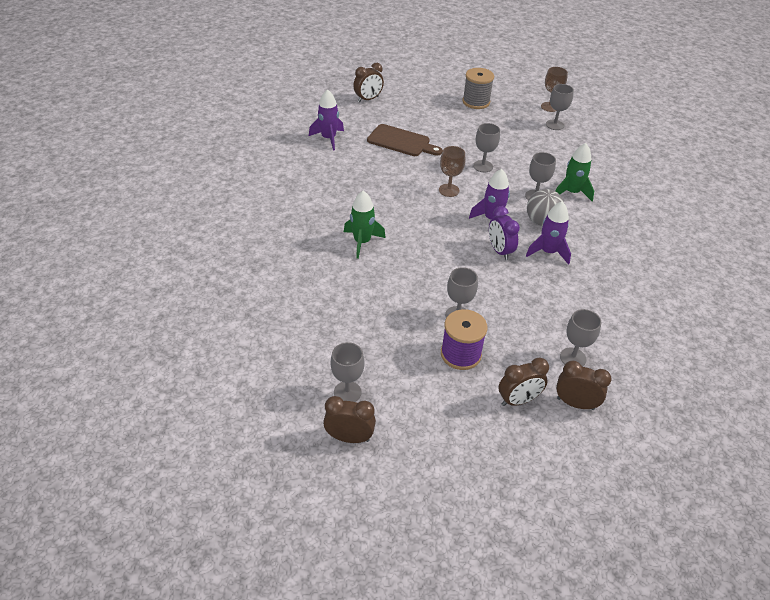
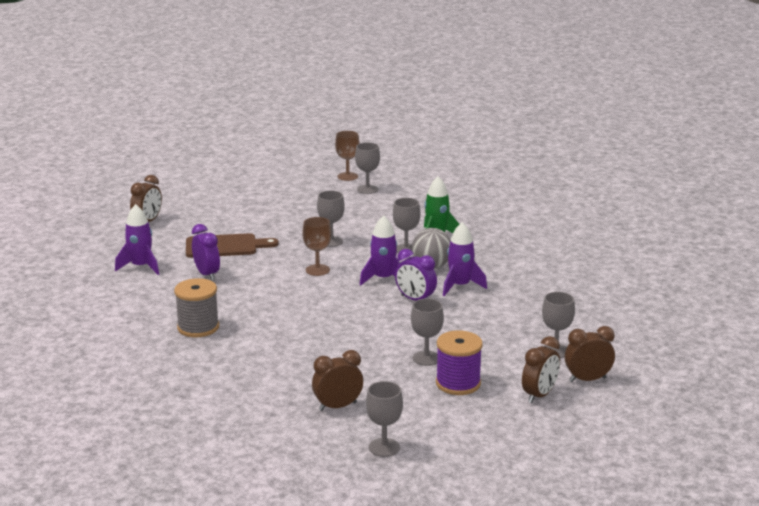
camera: 30 degrees left, 20 degrees down
brown clock [323,396,376,443] -> brown clock moved to [312,350,363,411]
green rocket [344,191,386,259] -> none
grey spool [462,68,494,109] -> grey spool moved to [174,278,219,337]
none -> purple clock [192,224,220,280]

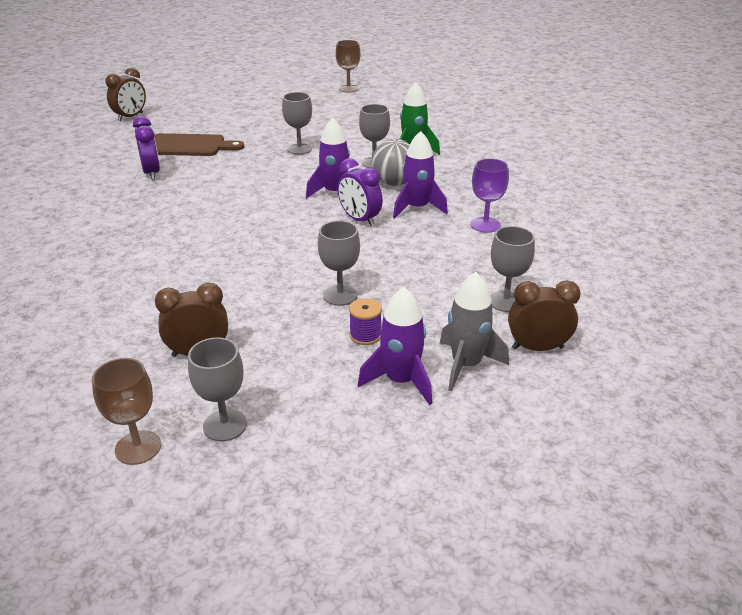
camera: 10 degrees right, 10 degrees up
purple rocket [115,204,159,275] -> purple rocket moved to [358,287,432,405]
grey spool [174,278,219,337] -> none
brown goblet [302,217,331,276] -> brown goblet moved to [92,358,161,465]
grey goblet [355,142,380,194] -> none
purple spool [436,330,483,395] -> purple spool [349,298,382,345], size x0.55
brown clock [522,336,560,403] -> grey rocket [440,272,509,391]
none -> purple goblet [471,158,509,233]

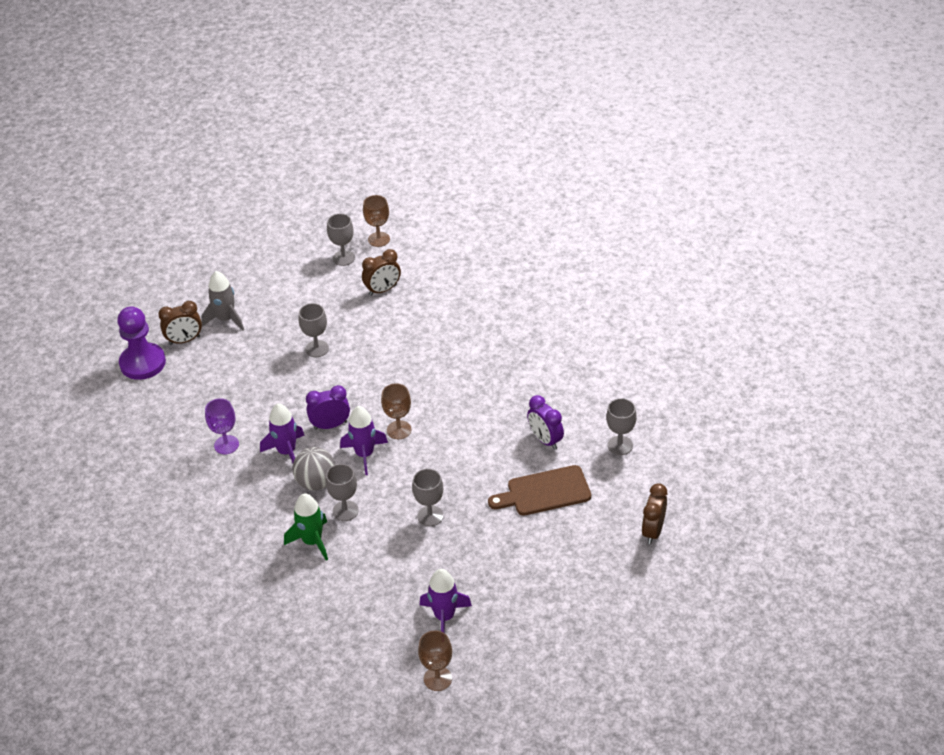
camera: 165 degrees right, 10 degrees up
purple clock [337,158,383,226] -> purple clock turned 45 degrees counterclockwise [306,385,350,430]
purple spool [349,298,382,345] -> none
purple rocket [358,287,432,405] -> purple rocket moved to [420,569,472,633]
grey goblet [490,226,535,312] -> grey goblet moved to [606,398,637,455]
none -> purple pawn [117,306,166,380]
none -> brown goblet [381,383,412,439]

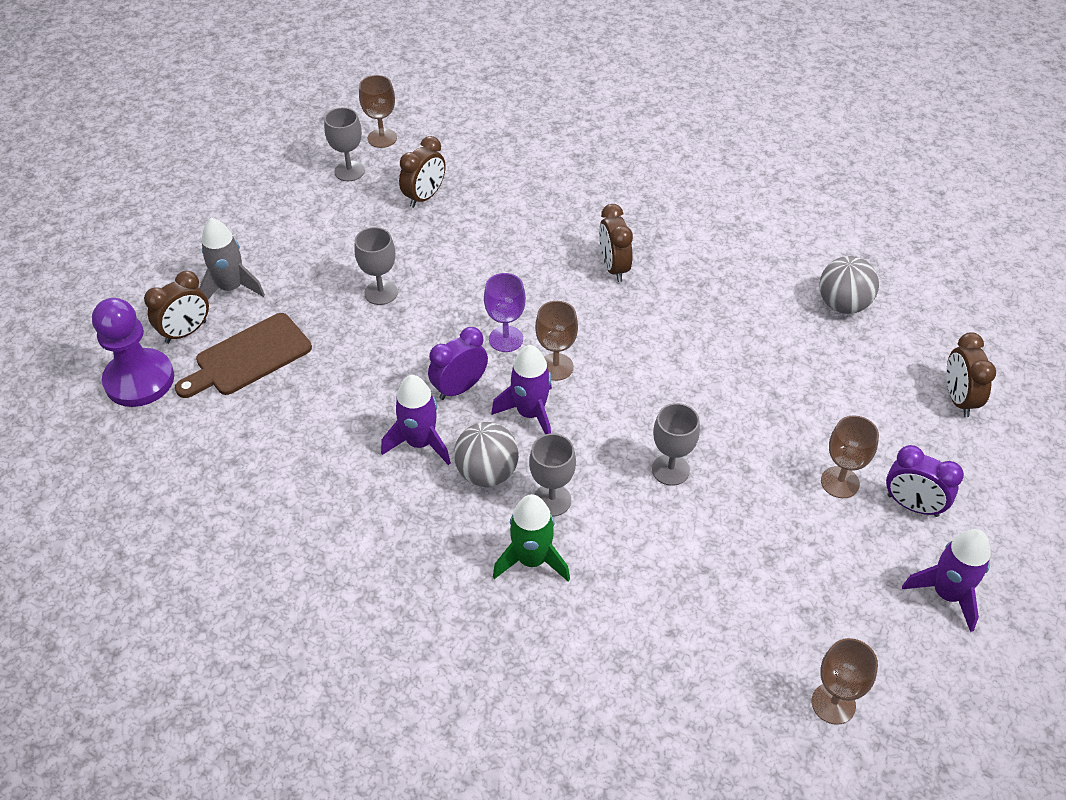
camera: 25 degrees left, 5 degrees up
purple goblet [205,398,239,454] -> purple goblet moved to [484,273,526,352]
purple rocket [420,569,472,633] -> purple rocket moved to [902,529,991,632]
brown cutting board [488,465,591,516] -> brown cutting board moved to [175,313,312,398]
purple clock [527,395,564,450] -> purple clock moved to [886,445,964,517]
grey goblet [606,398,637,455] -> grey ball [819,256,879,314]
none -> brown clock [599,204,633,282]
none -> brown goblet [821,415,879,498]

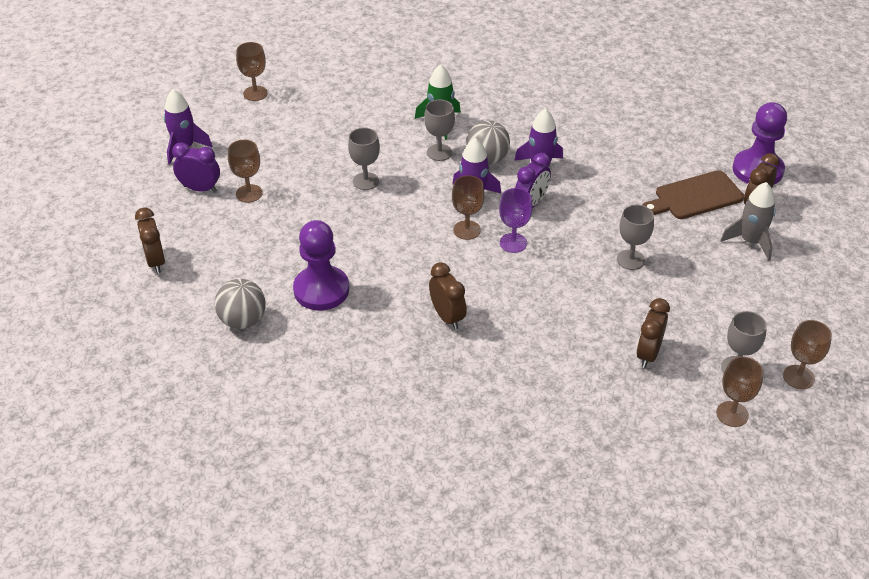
camera: 165 degrees right, 5 degrees down
brown cutting board [175,313,312,398] -> brown cutting board turned 150 degrees counterclockwise [642,170,744,219]
none -> purple pawn [293,220,349,311]
none -> brown goblet [783,320,832,389]

